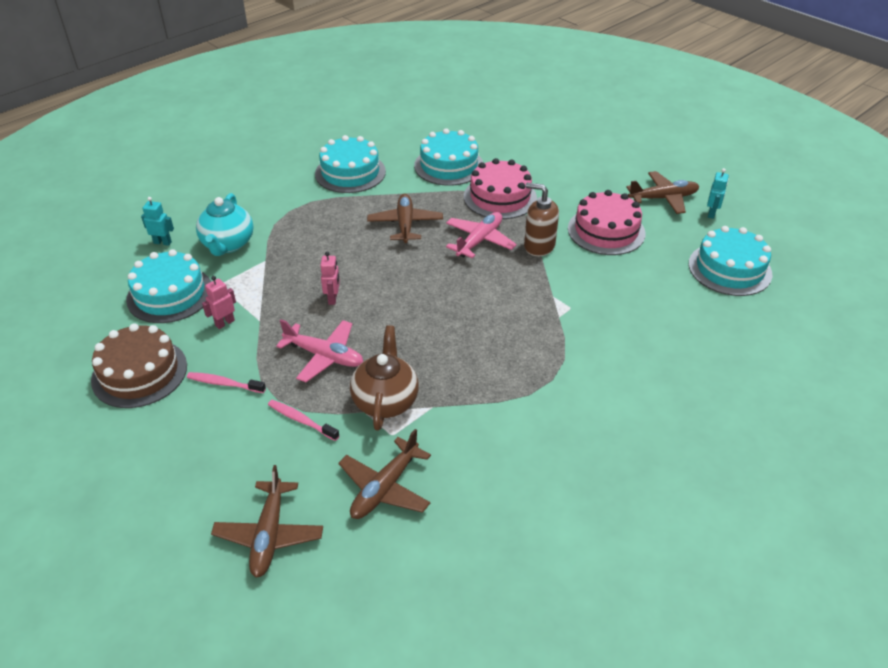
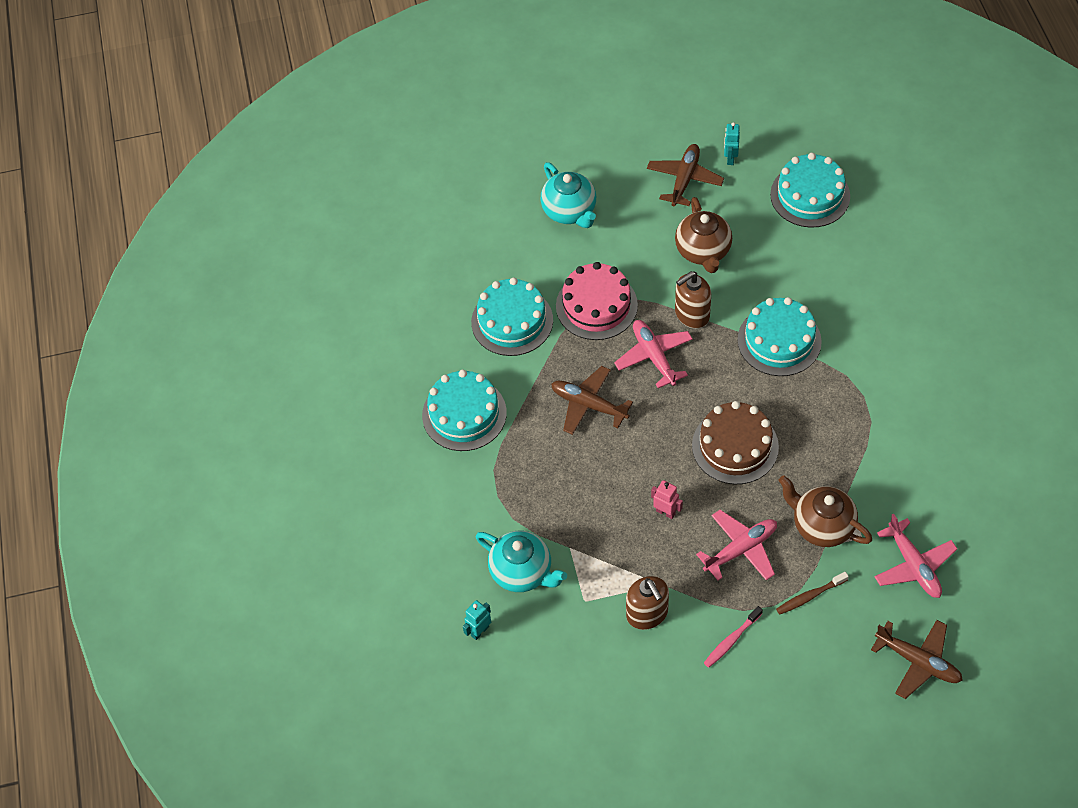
camera: 55 degrees left, 15 degrees up
brown cake [91,323,187,408] -> brown cake moved to [692,401,779,484]
turquoise cake [126,249,211,323] -> turquoise cake moved to [738,297,822,376]
pink robot [202,276,236,329] -> brown soap dispenser [626,576,669,630]
pink toothbrush [268,400,340,441] -> brown toothbrush [776,572,849,615]
brown plane [338,429,431,519] -> pink plane [874,514,957,598]
pink cake [568,190,646,255] -> brown teapot [675,197,732,273]
turquoise robot [707,168,729,219] -> turquoise robot turned 135 degrees counterclockwise [724,122,740,165]
none -> turquoise teapot [541,162,596,228]

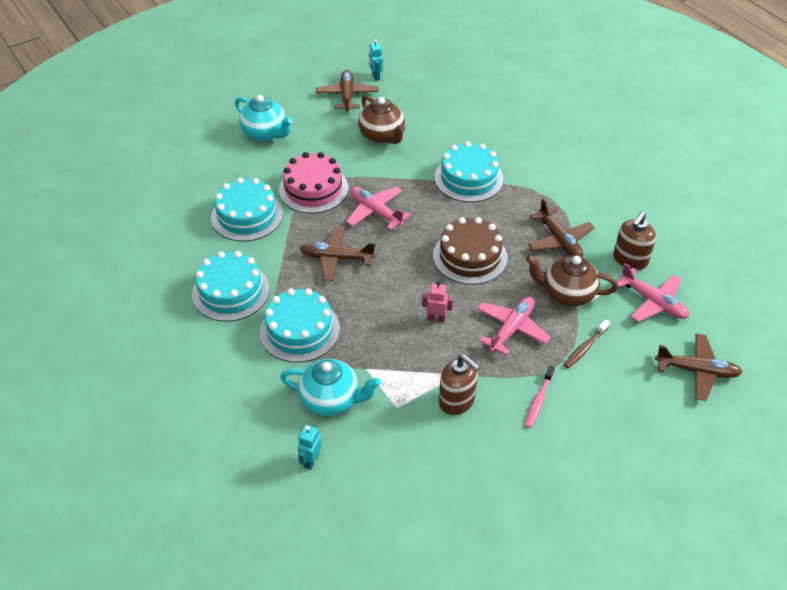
camera: 25 degrees left, 10 degrees down
brown soap dispenser [675,271,711,328] -> brown soap dispenser moved to [613,212,656,271]
turquoise cake [770,153,850,228] -> turquoise cake moved to [260,288,340,363]
none -> brown plane [528,198,595,257]

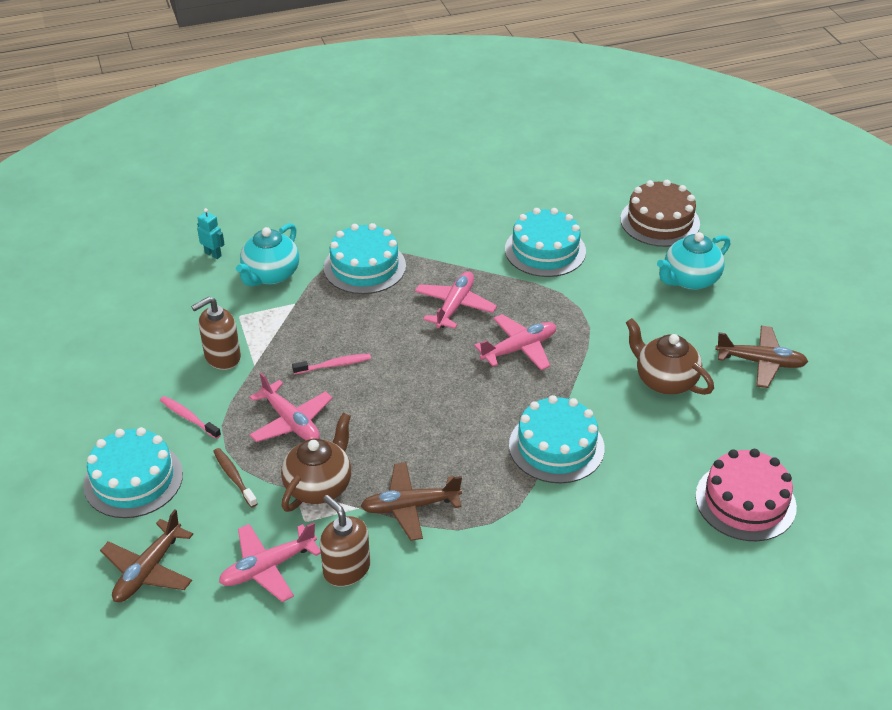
camera: 105 degrees right, 5 degrees down
turquoise cake [192,251,270,322] -> turquoise cake moved to [83,427,183,518]
pink cake [279,152,348,213] -> pink cake moved to [695,449,797,541]
brown plane [300,226,375,281] -> pink plane [415,271,497,329]
brown teapot [358,95,405,144] -> brown teapot turned 60 degrees clockwise [626,318,714,395]
turquoise robot [369,39,383,81] -> none
pink robot [422,281,453,322] -> pink toothbrush [292,353,371,374]
brown cake [433,217,508,285] -> brown cake moved to [620,180,700,247]

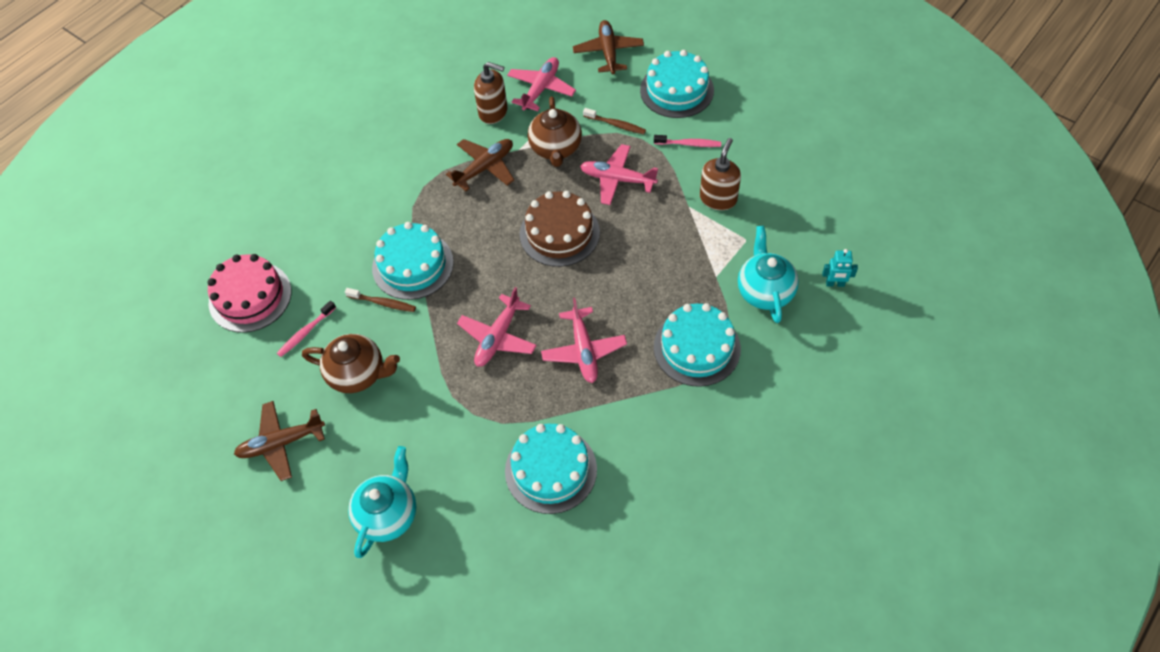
camera: 150 degrees right, 15 degrees up
pink toothbrush [292,353,371,374] -> pink toothbrush moved to [277,301,336,357]
brown cake [620,180,700,247] -> brown cake moved to [520,191,600,267]
none -> brown toothbrush [345,288,416,312]

